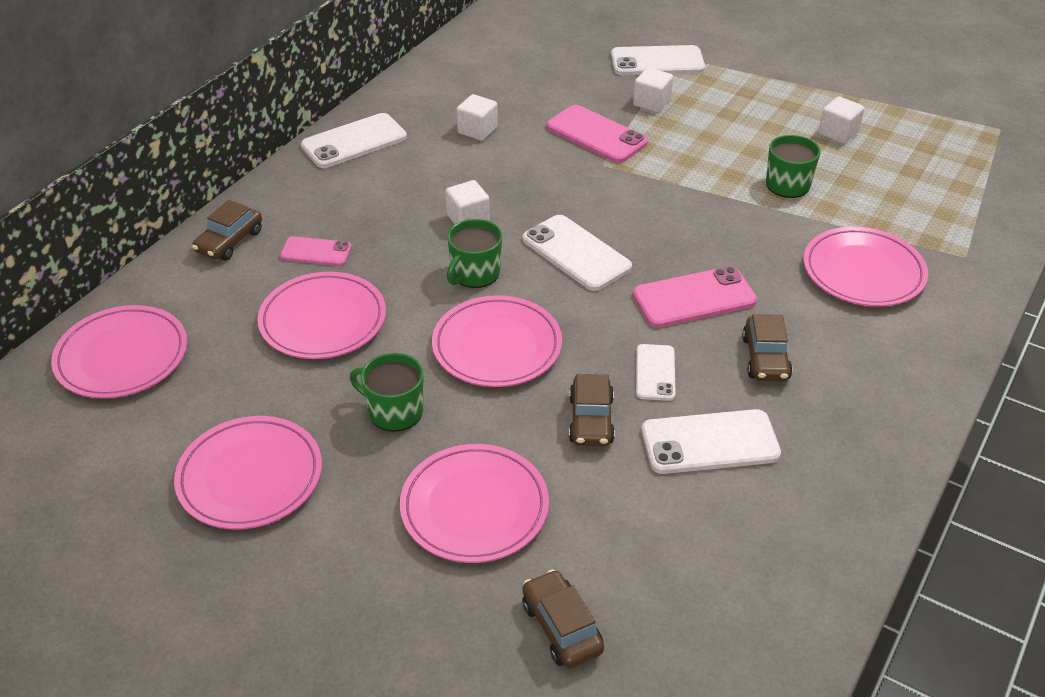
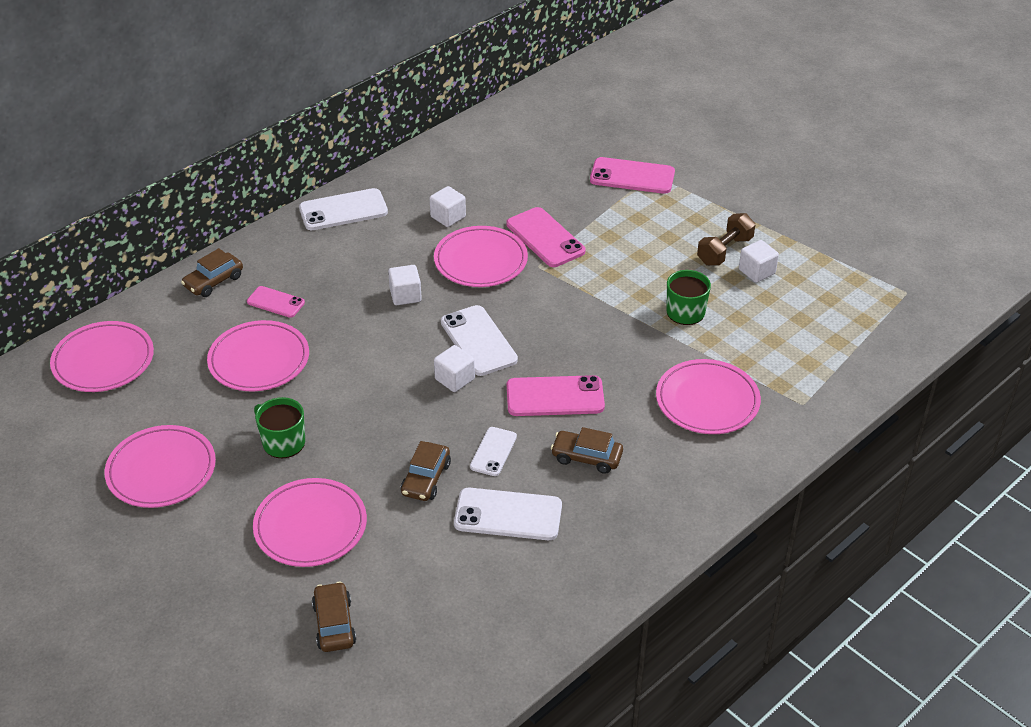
camera: 15 degrees right, 0 degrees up
pink plate [432,295,562,387] -> pink plate moved to [434,226,528,287]
green mug [447,219,502,288] -> none
white phone [611,45,705,75] -> pink phone [590,157,675,194]
white cube [633,68,673,112] -> white cube moved to [434,345,475,392]
brown car [742,314,792,381] -> brown car turned 90 degrees clockwise [551,427,623,474]
none -> brown dumbbell [697,213,755,266]

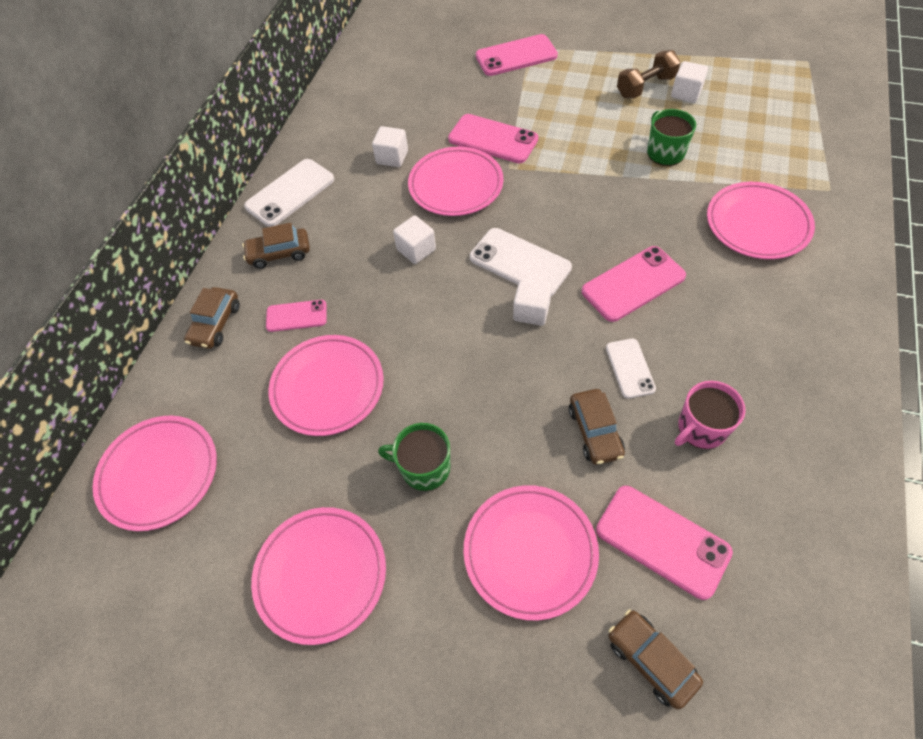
camera: 25 degrees left, 15 degrees up
white phone [454,488,562,540] -> pink mug [675,381,746,449]
brown car [551,427,623,474] -> brown car moved to [242,223,310,269]
brown dumbbell [697,213,755,266] -> brown dumbbell turned 45 degrees clockwise [617,50,681,98]
none -> pink phone [596,486,733,600]

